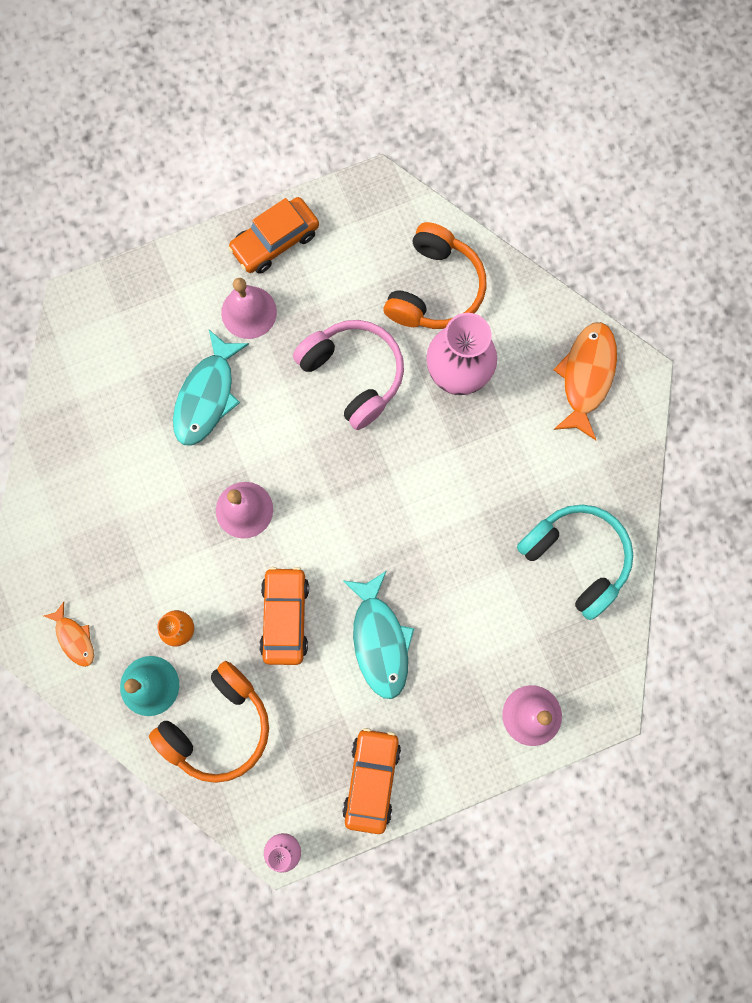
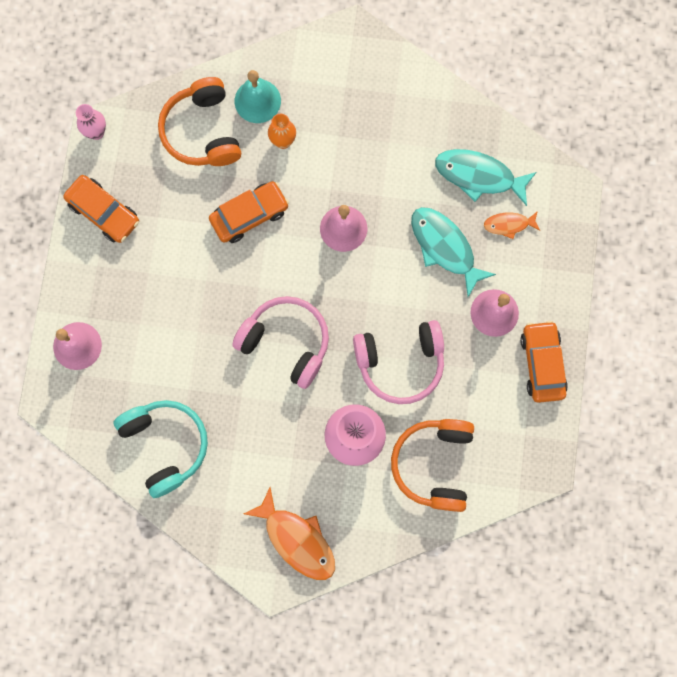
camera: 120 degrees right, 0 degrees up
orange fish [44,602,94,667] -> orange fish moved to [484,211,540,239]
orange car [259,567,309,665] -> orange car turned 60 degrees counterclockwise [209,181,289,243]
turquoise fish [343,571,414,699] -> turquoise fish moved to [435,149,537,206]
orange headphones [384,222,487,329] -> orange headphones turned 45 degrees clockwise [391,419,474,512]
turquoise headphones [517,505,633,620] -> turquoise headphones turned 105 degrees counterclockwise [114,400,208,498]
none -> pink headphones [232,296,329,389]

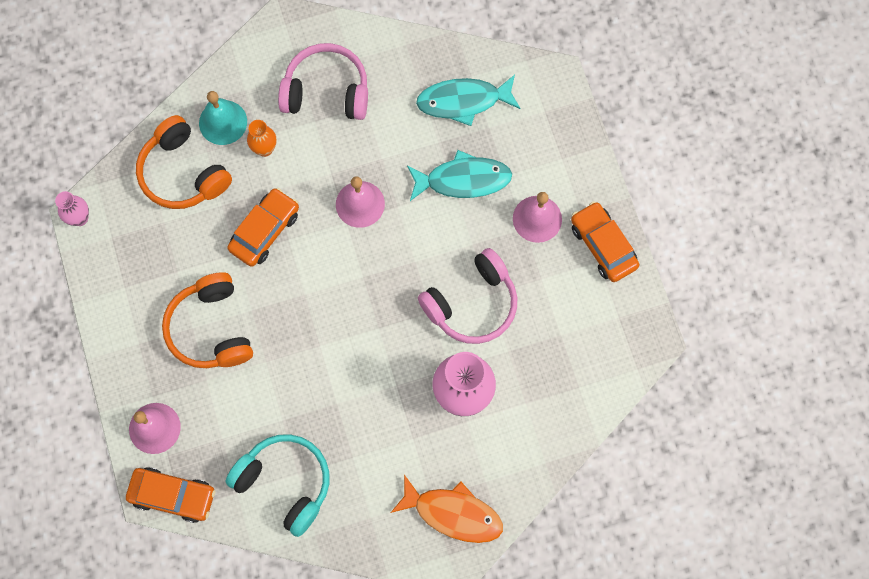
camera: 25 degrees left, 5 degrees down
orange car [63,175,139,243] -> orange car moved to [126,467,215,523]
pink headphones [232,296,329,389] -> pink headphones moved to [278,43,368,120]
orange headphones [391,419,474,512] -> orange headphones moved to [162,272,253,368]
turquoise fish [411,207,496,297] -> turquoise fish turned 150 degrees clockwise [407,150,512,201]
orange fish [484,211,540,239] -> none

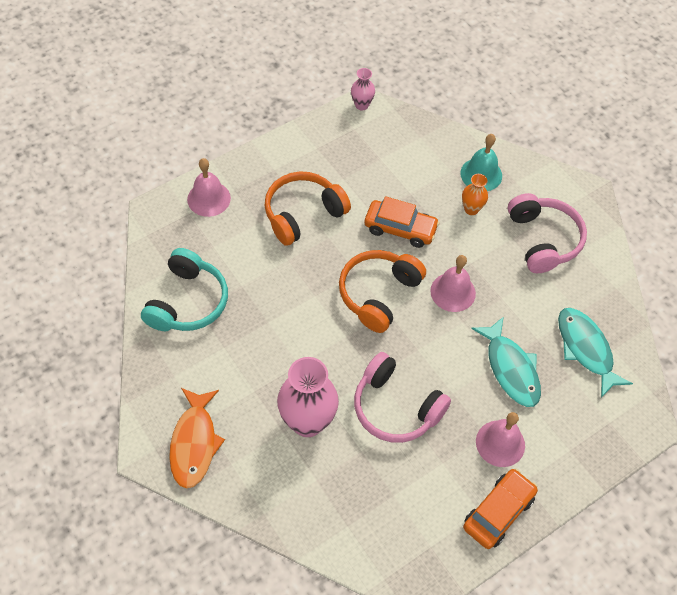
camera: 70 degrees right, 15 degrees down
orange car [126,467,215,523] -> none
orange headphones [136,115,232,209] -> orange headphones moved to [339,250,426,333]

